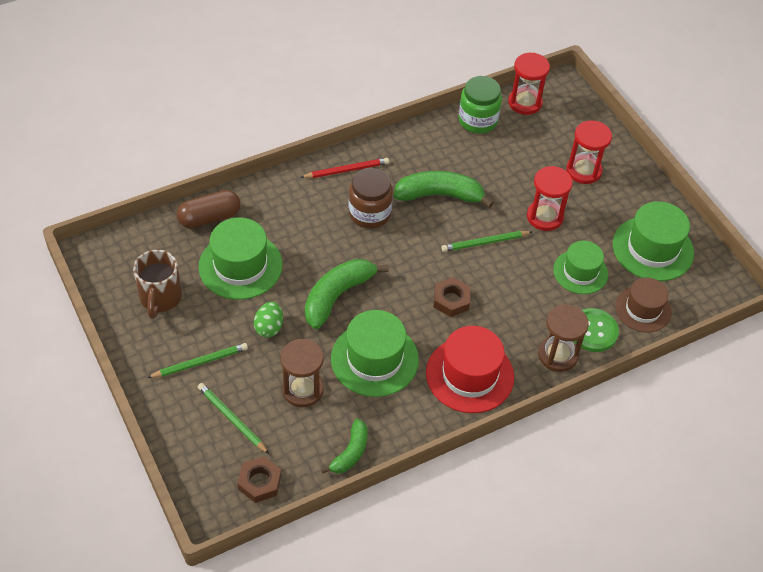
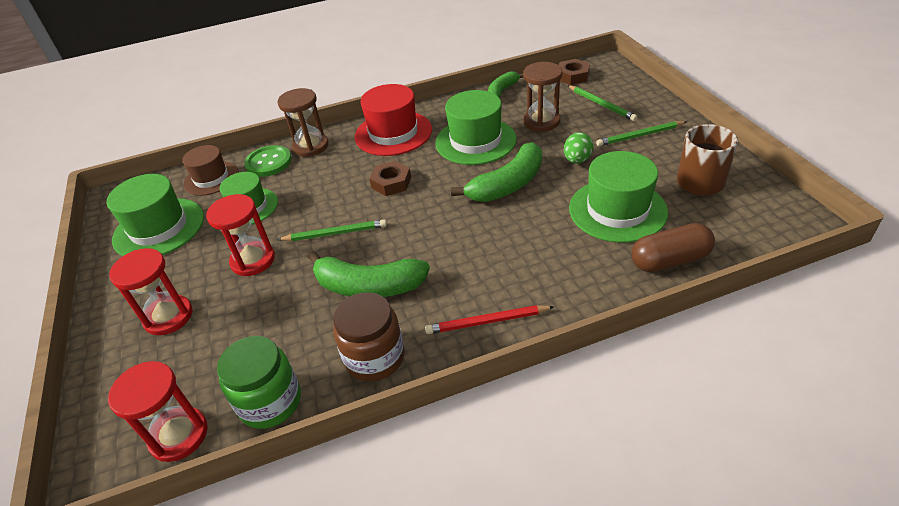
camera: 165 degrees left, 10 degrees down
brown jar [349,168,393,229] -> brown jar moved to [333,292,404,382]

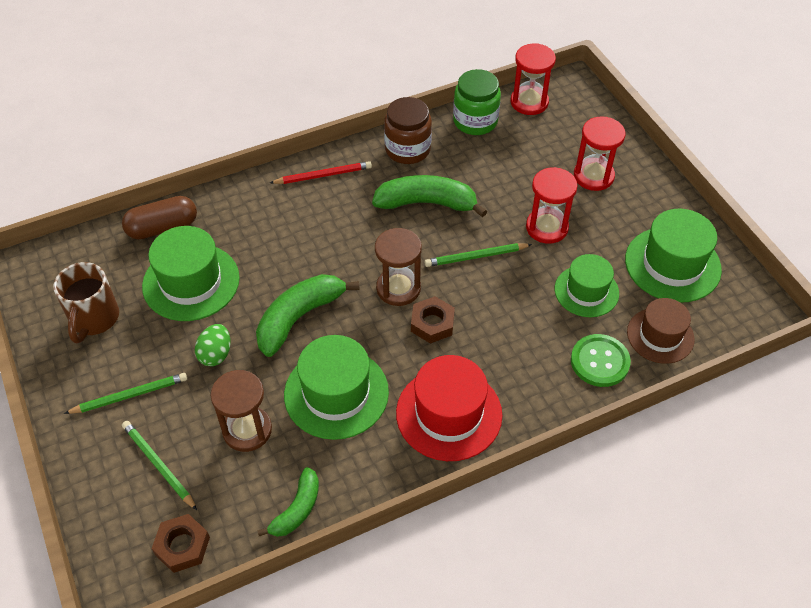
camera: 170 degrees right, 10 degrees up
brown hourglass [277,88,328,157] -> brown hourglass moved to [375,228,422,306]

